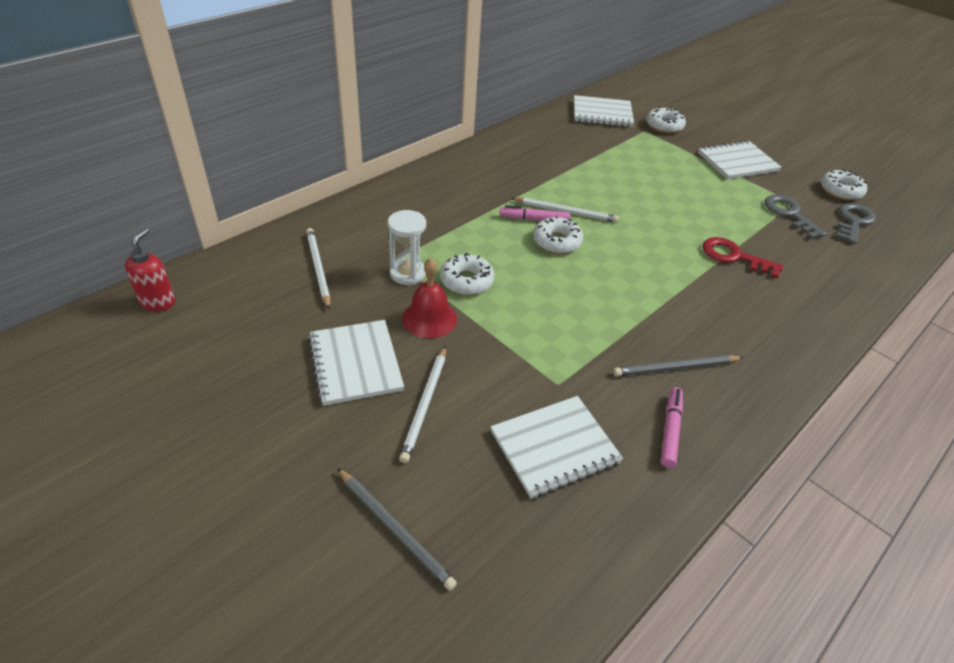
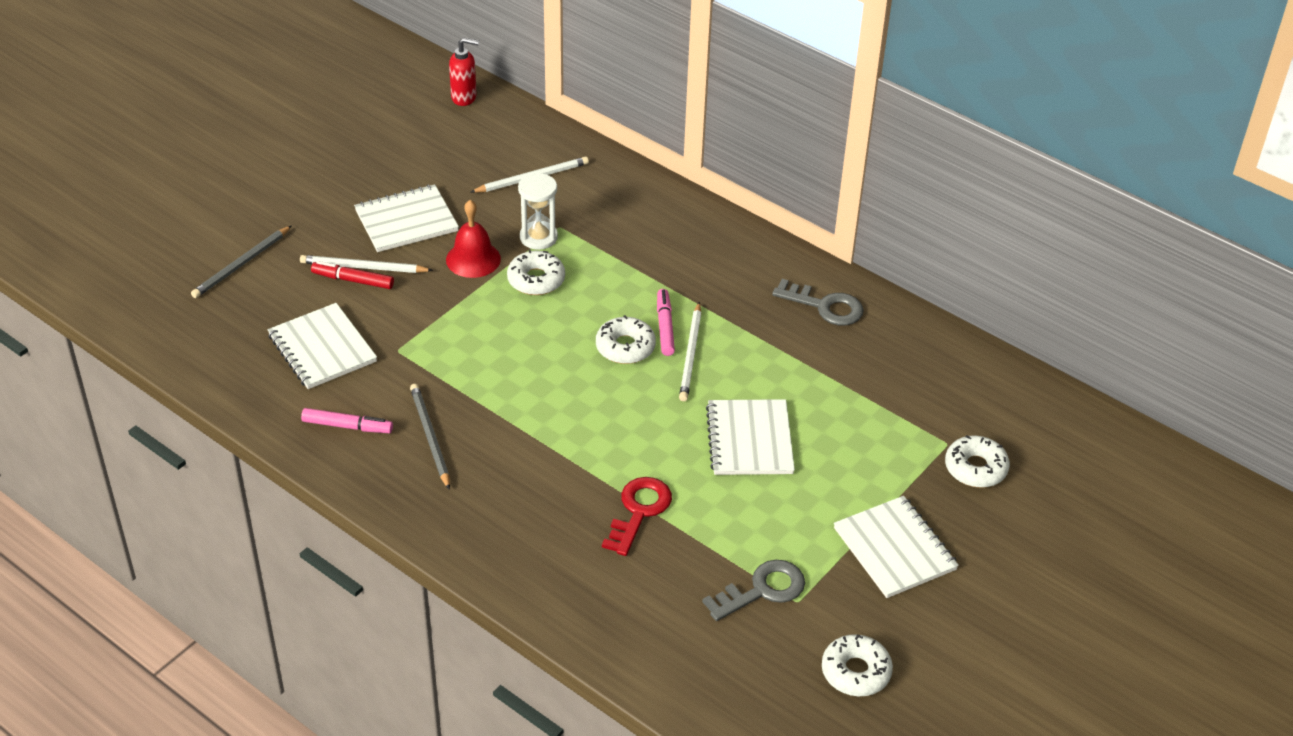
camera: 85 degrees right, 0 degrees up
white notebook [574,95,634,127] -> white notebook moved to [706,399,795,475]
grey key [836,203,876,244] -> grey key moved to [772,279,864,326]
none -> red marker [311,261,394,289]

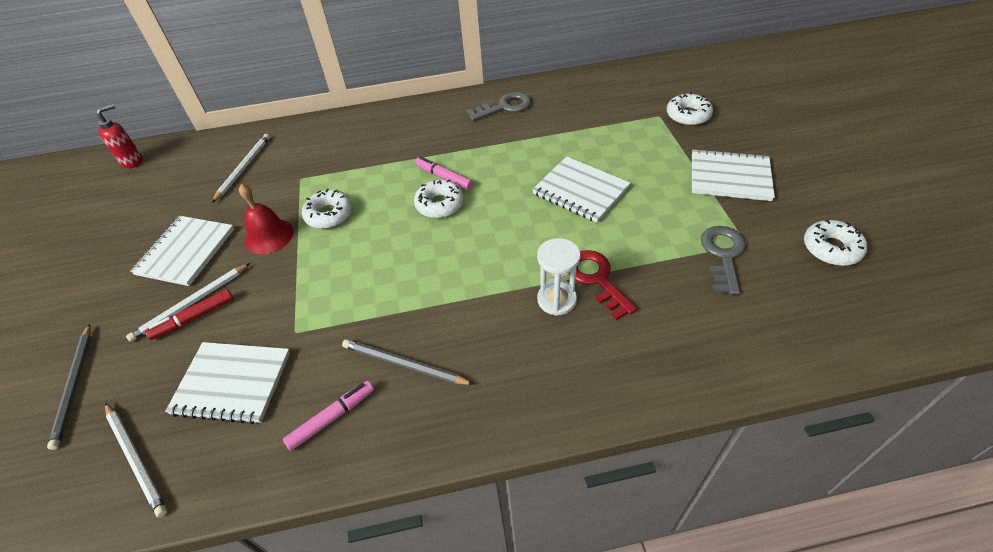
camera: 45 degrees left, 5 degrees up
white hourglass [518,173,558,250] -> white hourglass moved to [537,238,581,316]
white pencil [679,302,702,401] -> white pencil moved to [105,403,167,518]

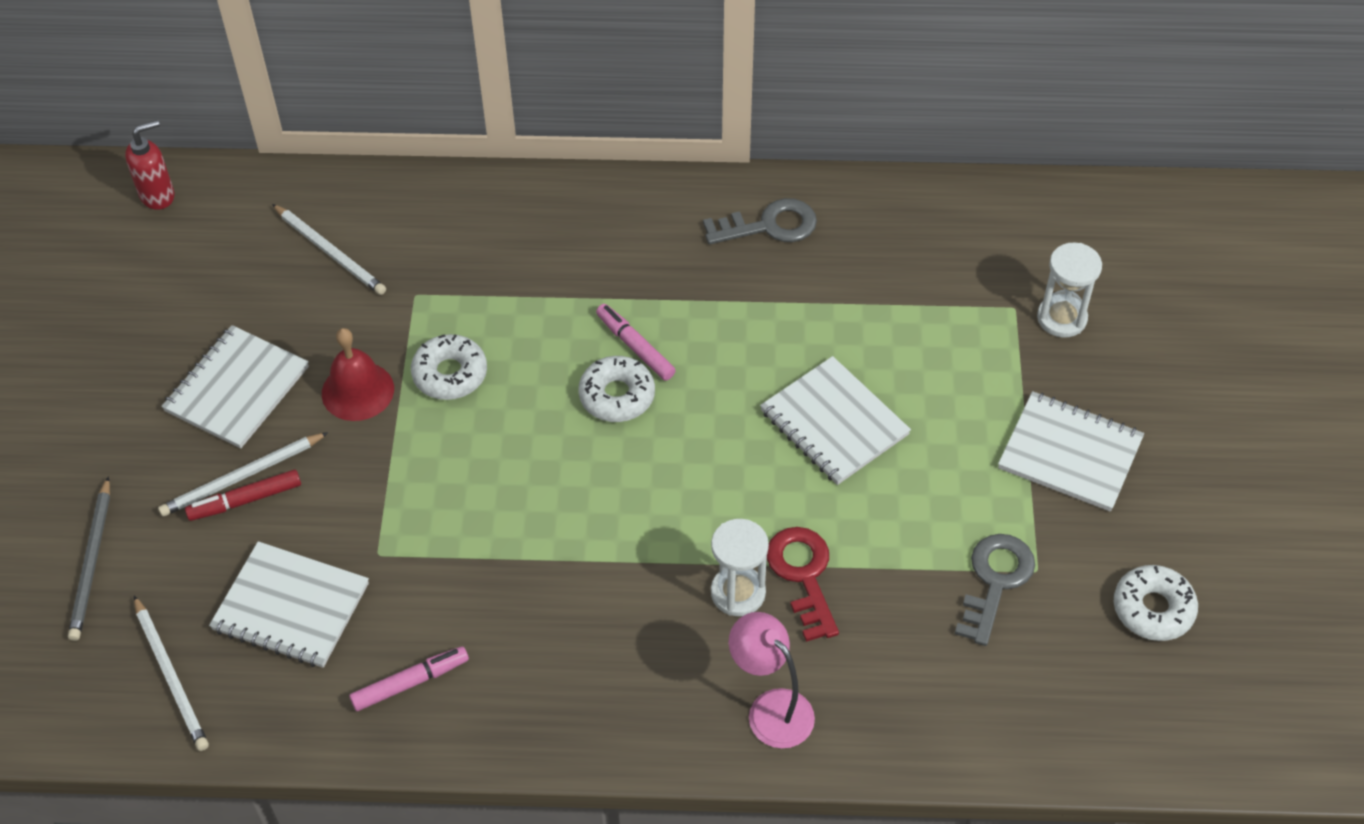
camera: 10 degrees right, 5 degrees up
white pencil [212,134,270,203] -> white pencil turned 105 degrees clockwise [272,204,386,295]
grey pencil [342,339,474,385] -> none
white donut [667,92,713,126] -> white hourglass [1037,243,1102,338]
none -> pink lamp [729,612,815,749]

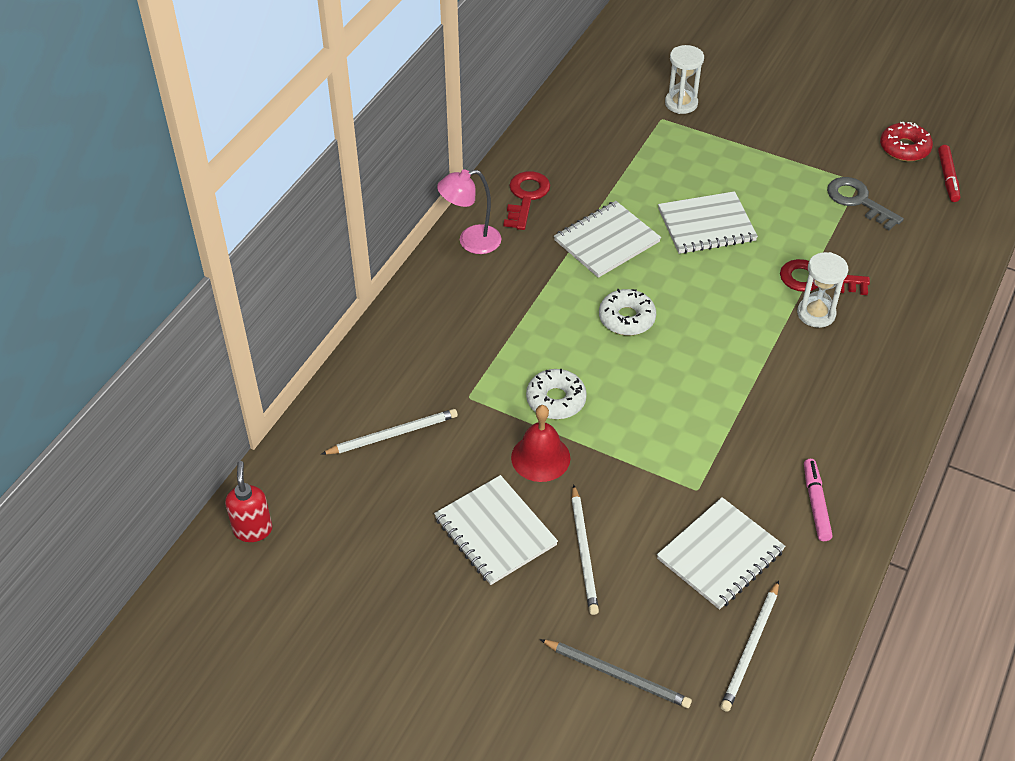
camera: 65 degrees left, 5 degrees down
white pencil [134,596,209,751] -> white pencil turned 120 degrees clockwise [720,580,779,712]
red marker [185,469,301,521] -> red marker moved to [938,145,960,202]
pink marker [596,304,676,381] -> none
grey key [703,198,817,245] -> red key [504,171,550,230]
pink lamp [729,612,815,749] -> pink lamp moved to [437,169,501,254]
white notebook [998,391,1144,512] -> white notebook moved to [554,201,661,278]
white donut [1114,565,1198,641] -> red donut [880,122,933,161]

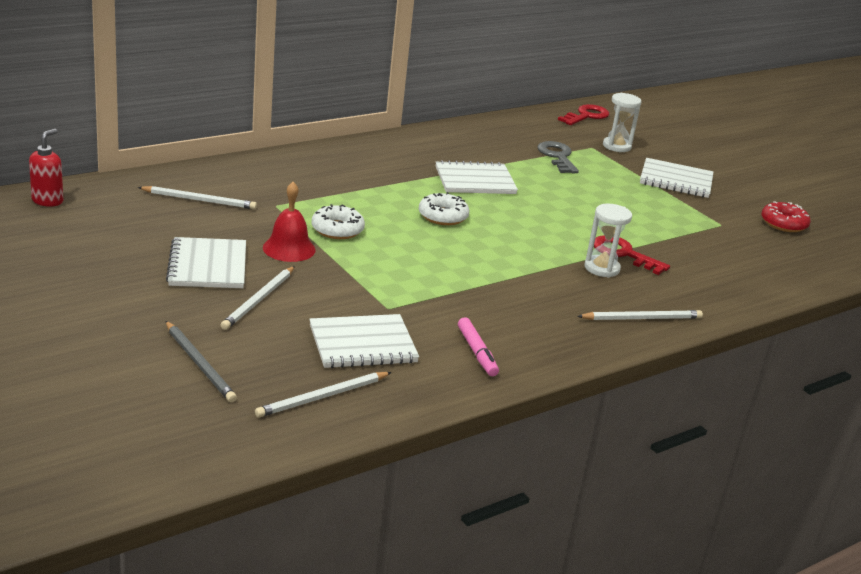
camera: 25 degrees right, 20 degrees down
pink lamp [437,169,501,254] -> none
red key [504,171,550,230] -> red key moved to [558,104,609,125]
white notebook [658,191,758,254] -> white notebook moved to [640,158,713,198]
pink marker [804,459,833,541] -> pink marker turned 135 degrees clockwise [458,317,499,376]
grey key [827,177,904,230] -> grey key moved to [538,141,579,173]
red marker [938,145,960,202] -> none
none -> white pencil [577,310,703,320]

